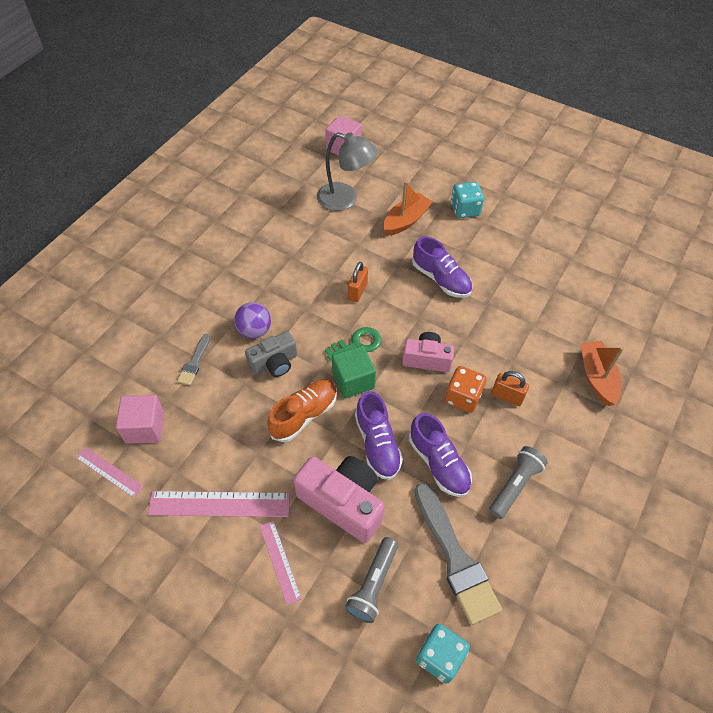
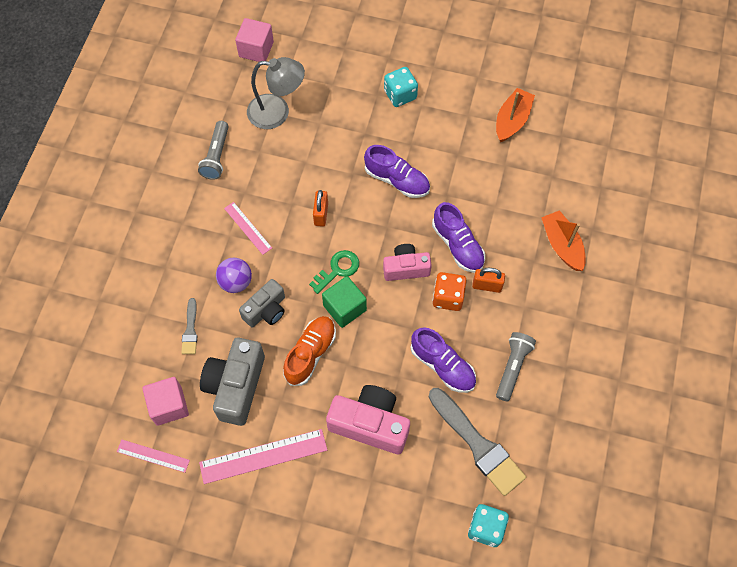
camera: 15 degrees left, 10 degrees up
pink ruler [259,521,302,605] -> pink ruler moved to [224,202,272,255]
grey flashlight [345,537,398,623] -> grey flashlight moved to [198,121,229,180]
purple shoe [355,391,403,480] -> purple shoe moved to [432,202,485,273]
orange boat [384,181,433,236] -> orange boat moved to [496,88,535,142]
none -> grey camera [200,338,265,426]

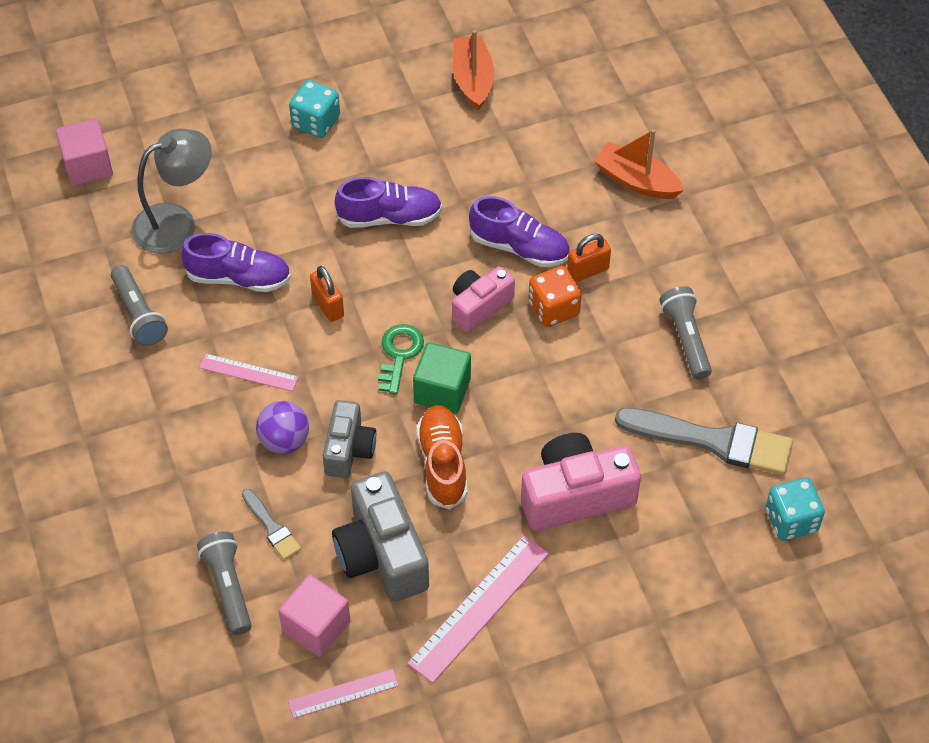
camera: 35 degrees left, 10 degrees down
purple shoe [410,328,476,393] -> purple shoe moved to [181,233,291,292]
none -> grey flashlight [197,531,251,635]

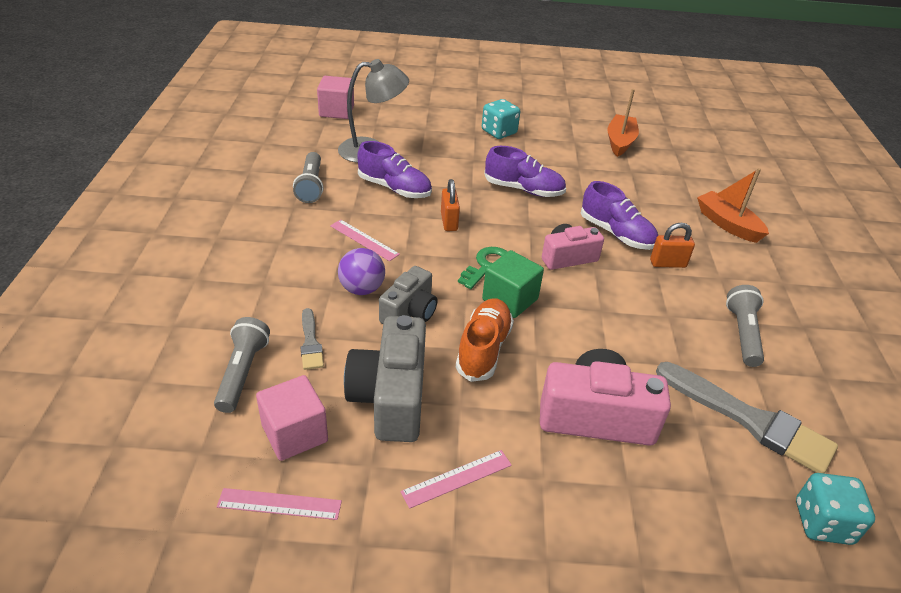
camera: 20 degrees right, 15 degrees down
pink ruler [407,535,549,683] -> pink ruler [400,450,512,509], size x0.58
orange dice [528,266,582,327] -> none

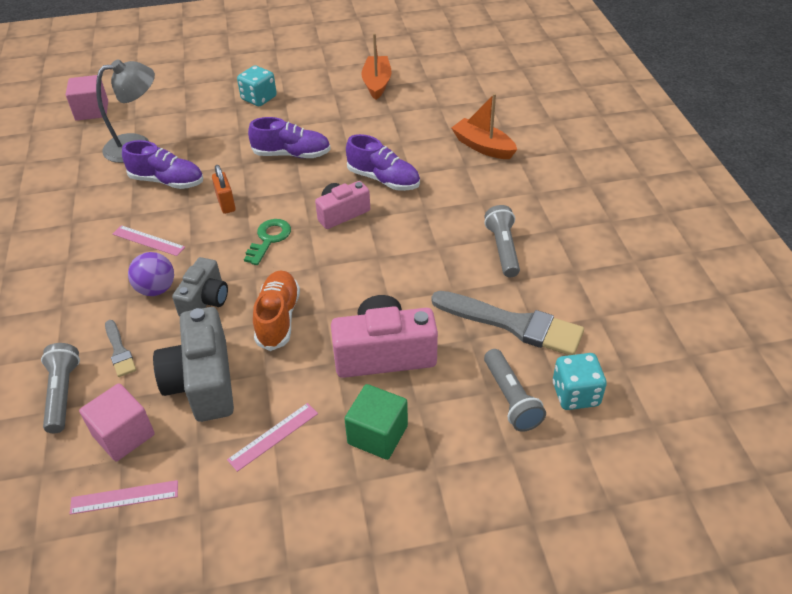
camera: 10 degrees left, 5 degrees up
grey flashlight [293,152,323,203] -> grey flashlight moved to [484,349,546,432]
green cube [482,250,544,318] -> green cube moved to [344,384,408,460]
orange padlock [650,223,695,268] -> none

